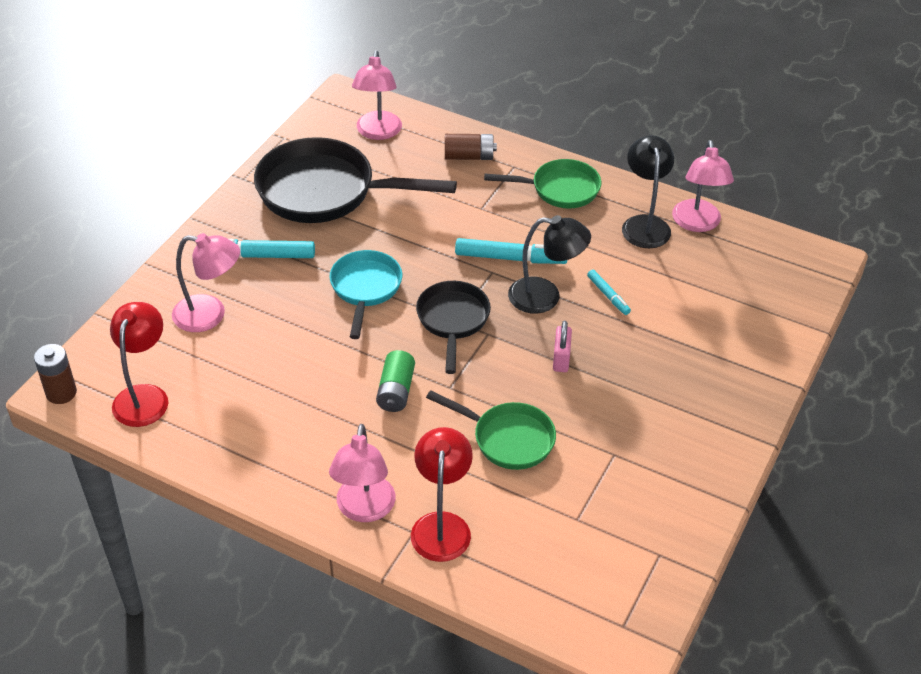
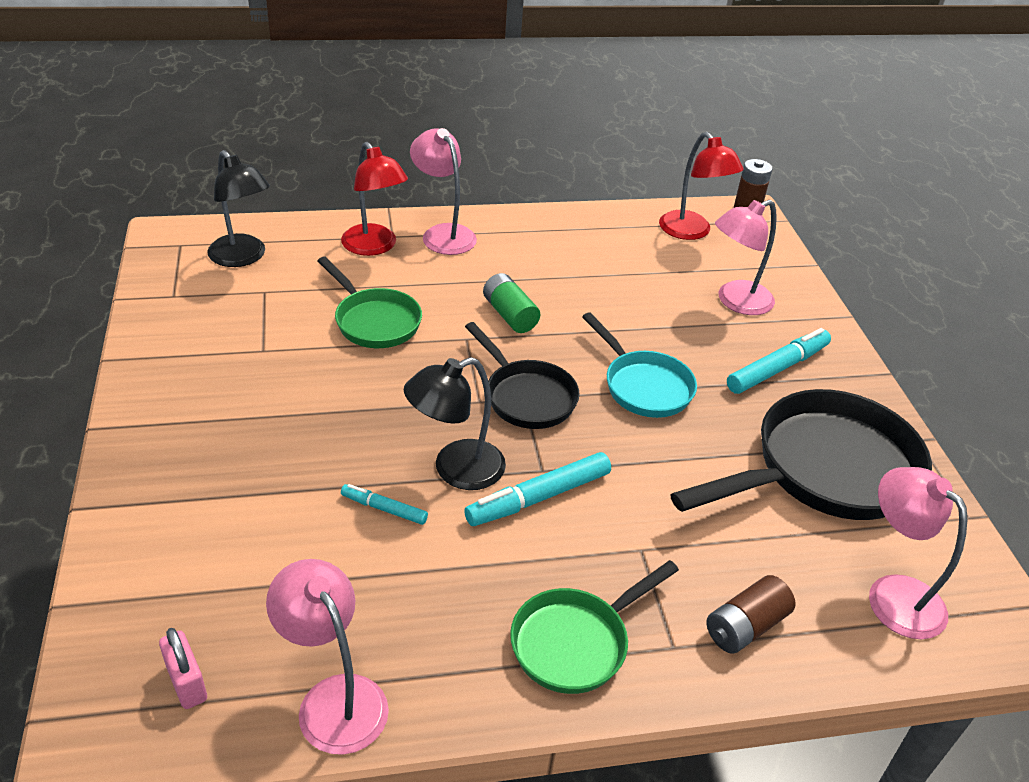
camera: 140 degrees right, 5 degrees down
green pan [426,390,556,470] -> green pan turned 120 degrees counterclockwise [318,256,422,348]
pink padlock [553,321,572,372] -> pink padlock moved to [159,628,207,709]
black lamp [622,135,674,248] -> black lamp moved to [207,150,270,267]

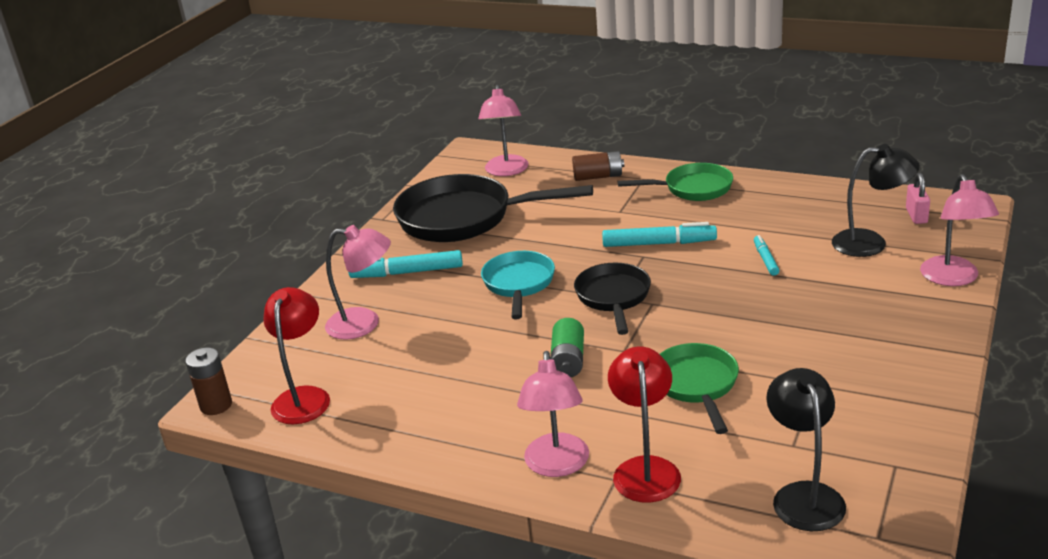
camera: 140 degrees left, 10 degrees down
pink lamp [266,559,389,755] -> pink lamp moved to [920,174,999,286]
turquoise marker [341,484,428,525] -> turquoise marker turned 150 degrees counterclockwise [754,235,780,276]
black lamp [404,357,506,490] -> black lamp moved to [832,144,920,257]

